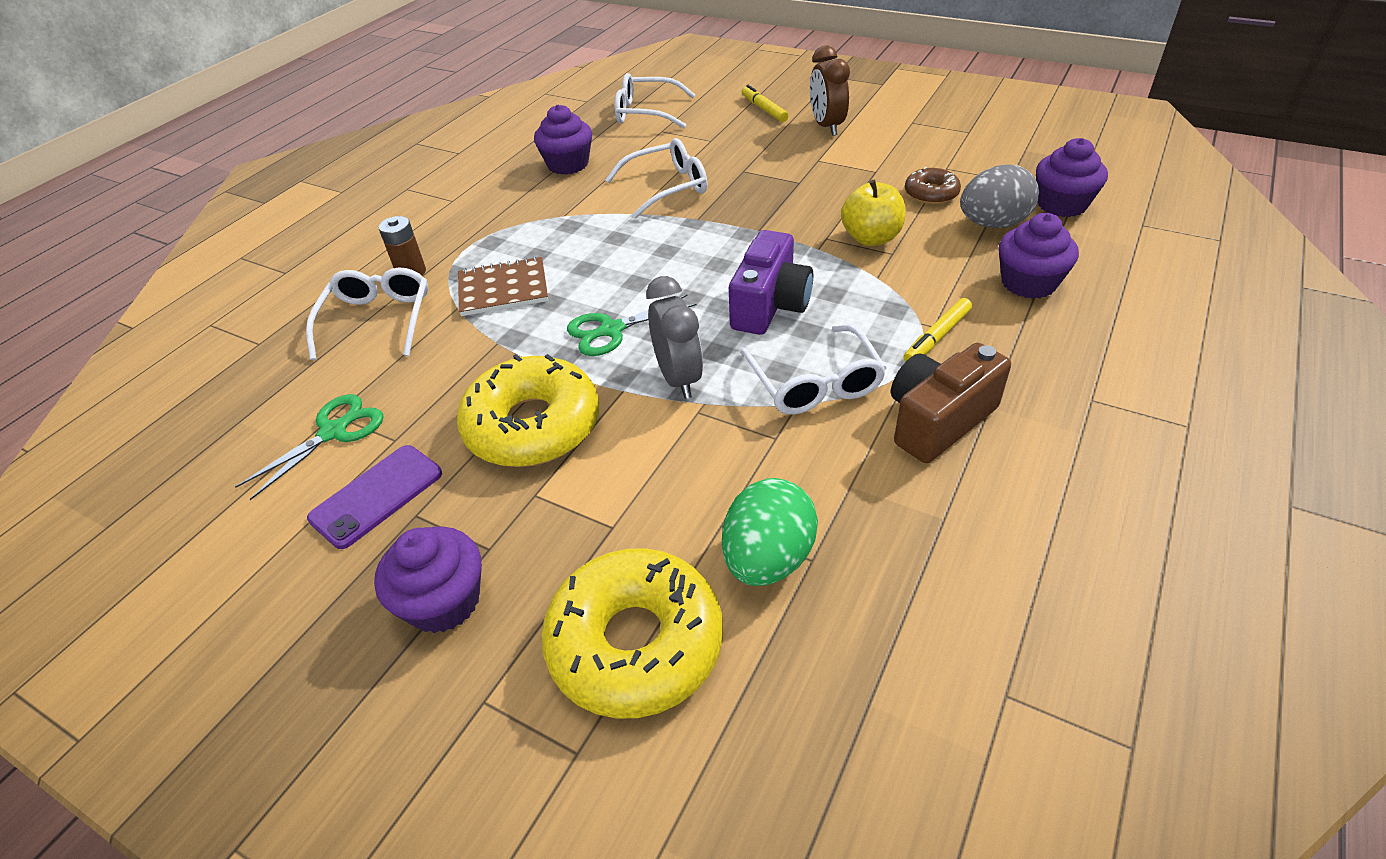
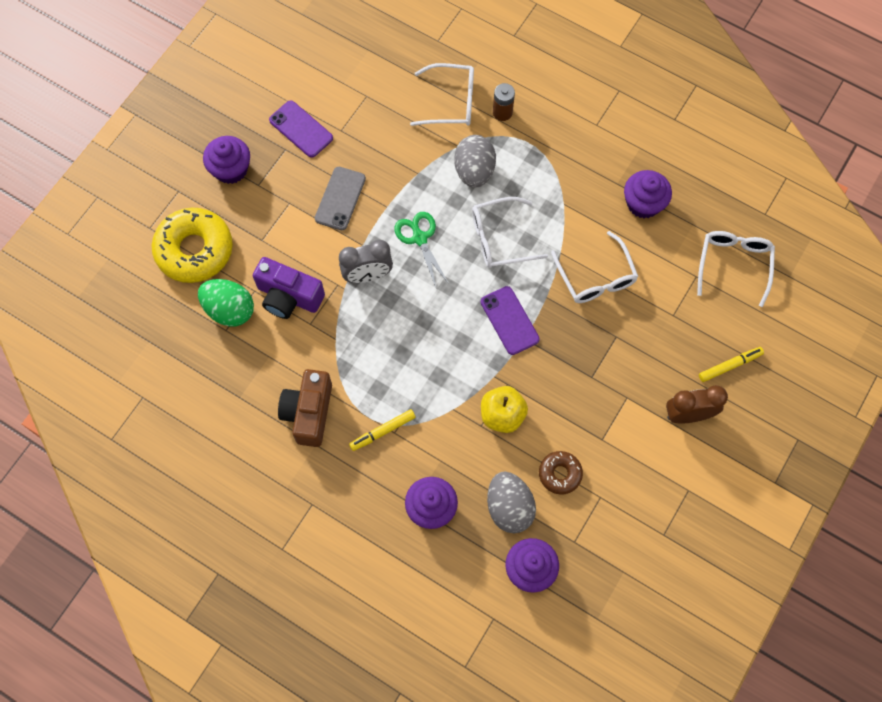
camera: 90 degrees right, 25 degrees up
green scissors [235,394,384,500] -> none
yellow donut [457,354,599,467] -> grey phone [315,167,366,230]
brown notebook [458,256,548,316] -> grey egg [454,135,496,188]
purple camera [729,230,813,335] -> purple camera moved to [253,257,325,319]
white glasses [740,324,886,414] -> white glasses moved to [472,197,548,268]
brown camera [891,343,1011,463] -> brown camera turned 135 degrees counterclockwise [278,369,332,447]
yellow marker [903,298,972,362] -> yellow marker turned 75 degrees counterclockwise [349,409,416,451]
none -> purple phone [481,286,540,355]

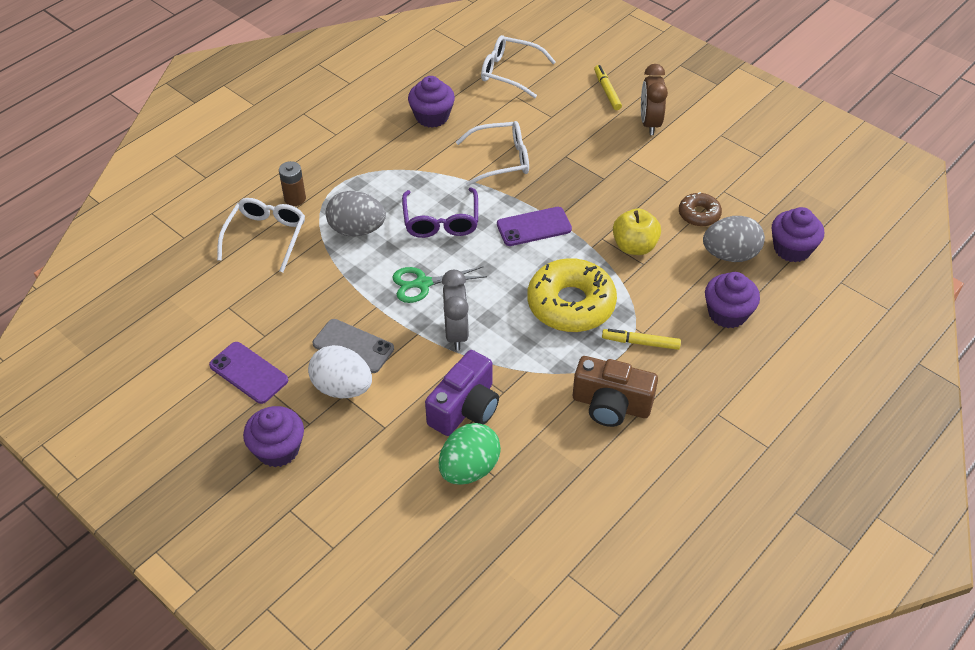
camera: 80 degrees left, 20 degrees down
yellow donut [152,208,233,283] -> yellow donut moved to [527,258,617,332]
purple phone [269,100,333,158] -> purple phone turned 75 degrees clockwise [209,342,288,404]
yellow marker [349,409,416,451] -> yellow marker turned 120 degrees clockwise [602,329,681,350]
white glasses [472,197,548,268] -> purple glasses [402,187,478,238]
none -> white egg [308,345,372,398]

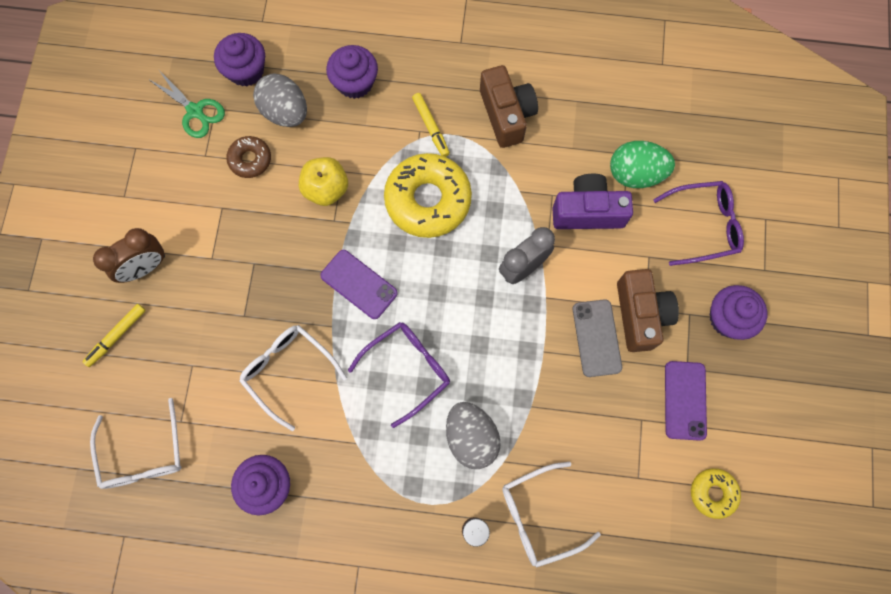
camera: 125 degrees left, 25 degrees up
white egg [308,345,372,398] -> brown camera [617,269,679,352]
green scissors [392,266,487,303] -> green scissors moved to [148,69,225,138]
none -> purple glasses [653,181,744,266]
none -> yellow donut [691,468,741,519]

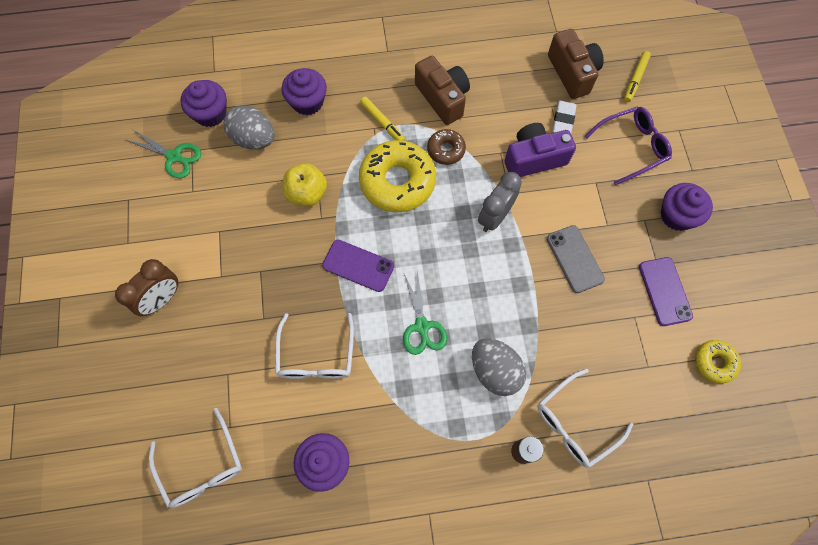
camera: 15 degrees left, 5 degrees down
yellow marker [82,304,146,367] -> yellow marker moved to [624,51,651,102]
brown donut [226,136,271,178] -> brown donut moved to [427,129,466,165]
white glasses [239,325,347,431] -> white glasses turned 120 degrees counterclockwise [275,313,354,379]
purple glasses [348,322,450,428] -> green scissors [403,271,447,355]
green egg [610,141,675,188] -> white eraser [552,100,577,133]
brown camera [617,269,679,352] -> brown camera moved to [548,29,604,99]

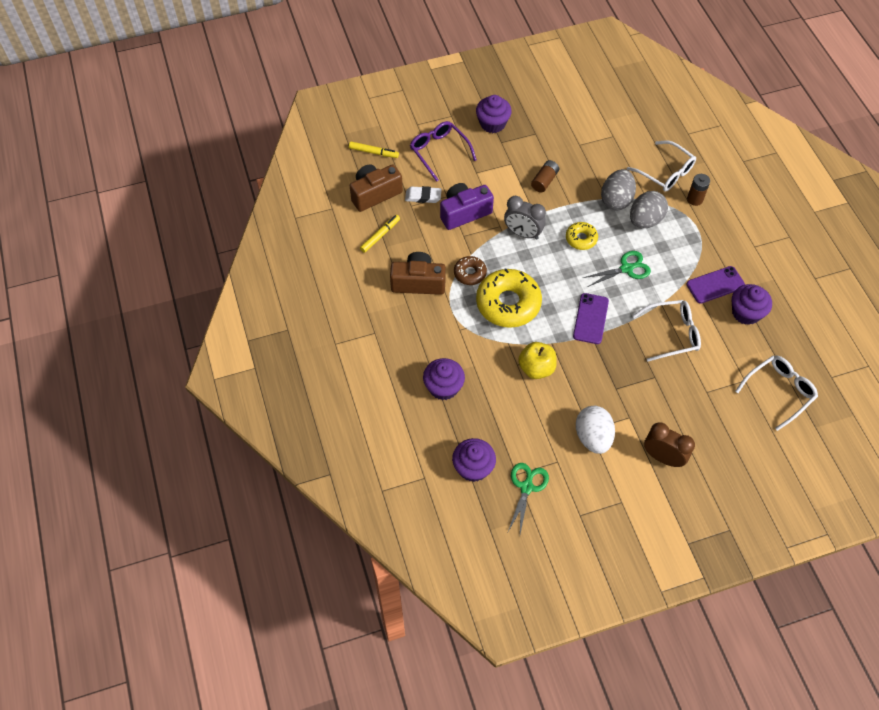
camera: 100 degrees left, 10 degrees down
grey egg [224,105,275,150] -> grey egg moved to [601,169,636,211]
yellow marker [360,97,405,141] -> yellow marker moved to [360,215,400,253]
brown camera [415,56,470,125] -> brown camera turned 45 degrees clockwise [390,252,446,295]
purple camera [505,123,576,177] -> purple camera turned 90 degrees clockwise [440,183,494,230]
grey phone [547,225,605,293] -> brown battery [531,160,559,193]
purple phone [639,257,693,326] -> purple phone moved to [687,266,745,304]
yellow donut [695,340,741,384] -> yellow donut moved to [566,222,598,250]
none -> white egg [576,406,615,454]

